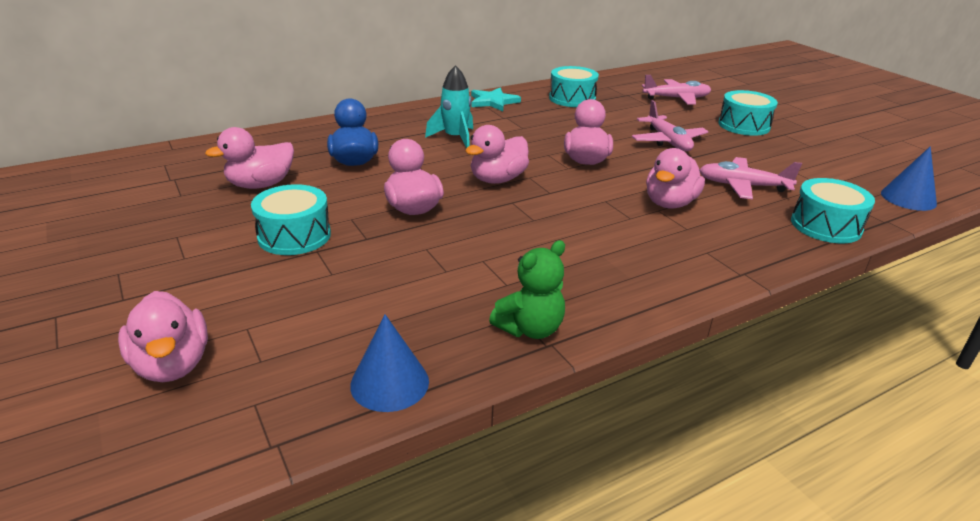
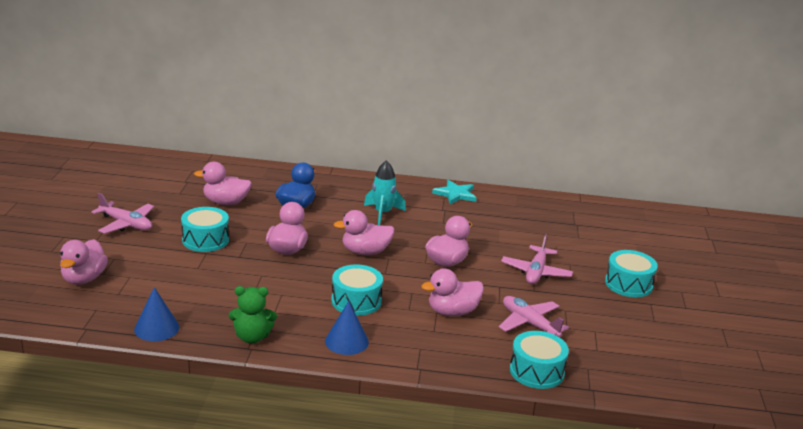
camera: 35 degrees right, 5 degrees down
turquoise drum [549,66,599,107] -> turquoise drum moved to [331,264,383,316]
pink plane [642,75,711,105] -> pink plane moved to [91,193,154,234]
blue cone [881,146,937,211] -> blue cone moved to [325,301,369,355]

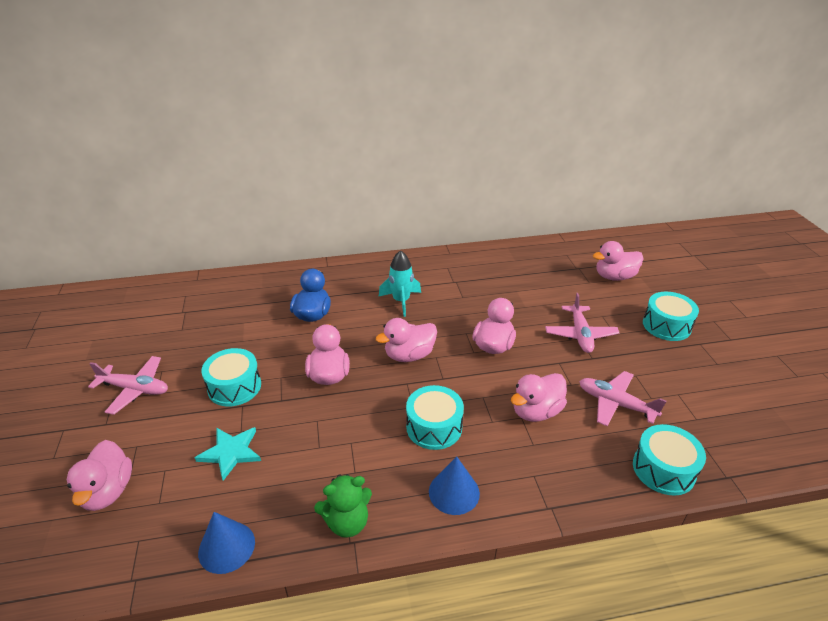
camera: 15 degrees left, 10 degrees up
pink duck [194,162,252,205] -> pink duck moved to [593,241,644,281]
turquoise star [432,180,477,205] -> turquoise star moved to [195,427,261,481]

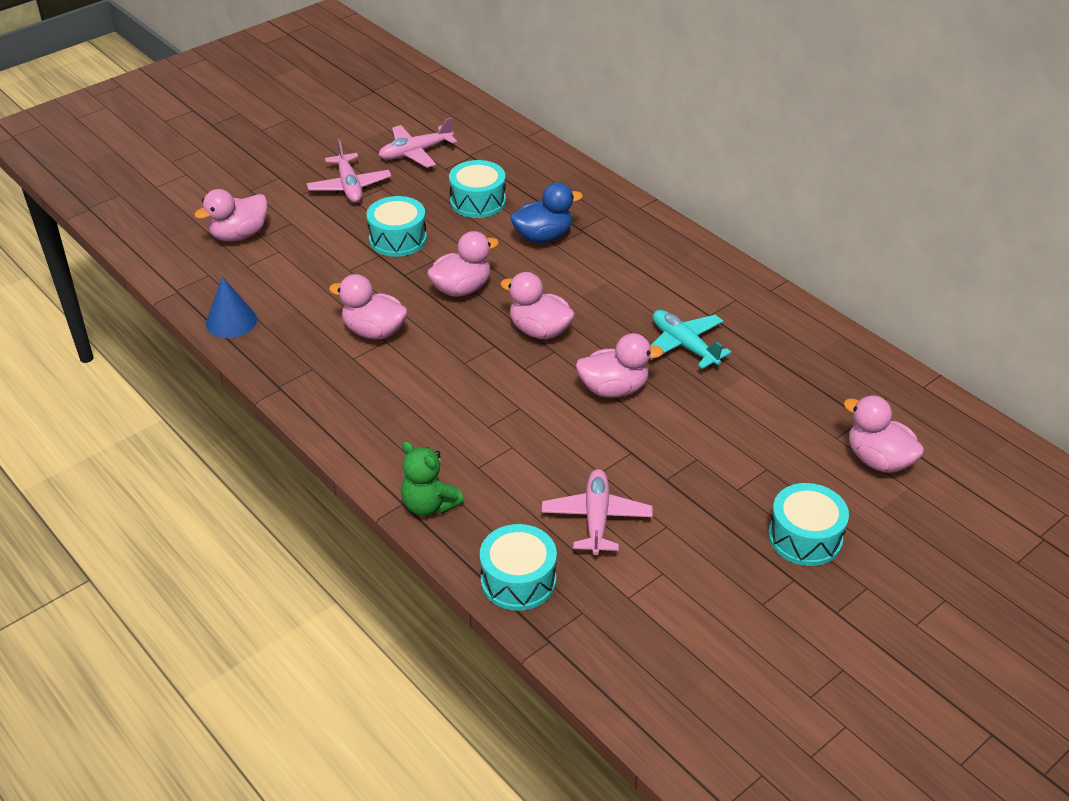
camera: 60 degrees right, 5 degrees up
turquoise star [195,427,261,481] -> none
green teddy bear [314,474,372,538] -> green teddy bear moved to [401,441,464,516]
turquoise rocket [379,250,421,317] -> none
turquoise drum [406,385,464,450] -> turquoise drum moved to [449,160,506,218]
blue cone [429,456,480,515] -> none
pink duck [511,373,567,422] -> pink duck moved to [329,274,408,339]
pink plane [545,293,620,353] -> pink plane moved to [379,117,457,168]
none -> turquoise plane [650,310,731,369]

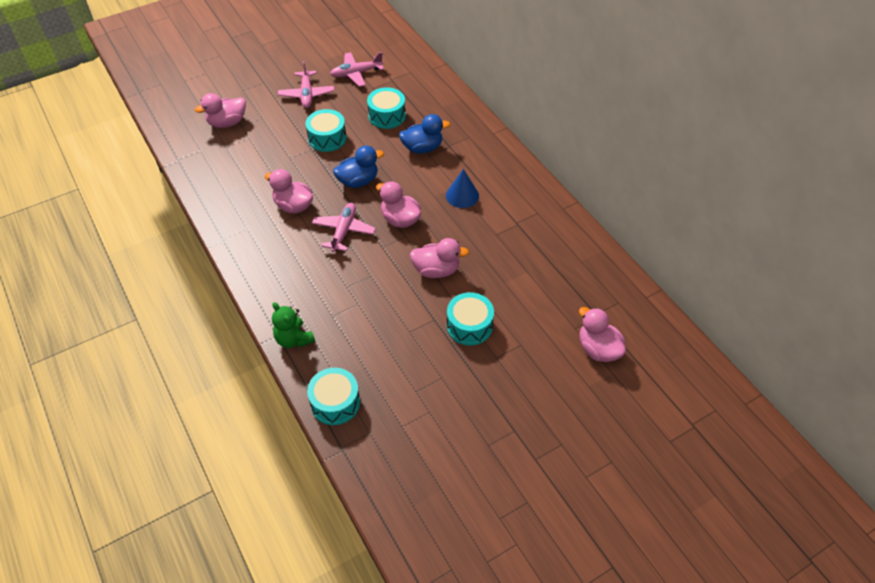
camera: 10 degrees right, 10 degrees up
blue cone [206,277,257,338] -> blue cone moved to [446,169,479,208]
pink duck [427,231,499,297] -> blue duck [333,146,384,188]
pink plane [542,469,653,555] -> pink plane moved to [312,203,376,252]
turquoise plane [650,310,731,369] -> none
turquoise drum [768,483,849,566] -> turquoise drum moved to [447,292,494,346]

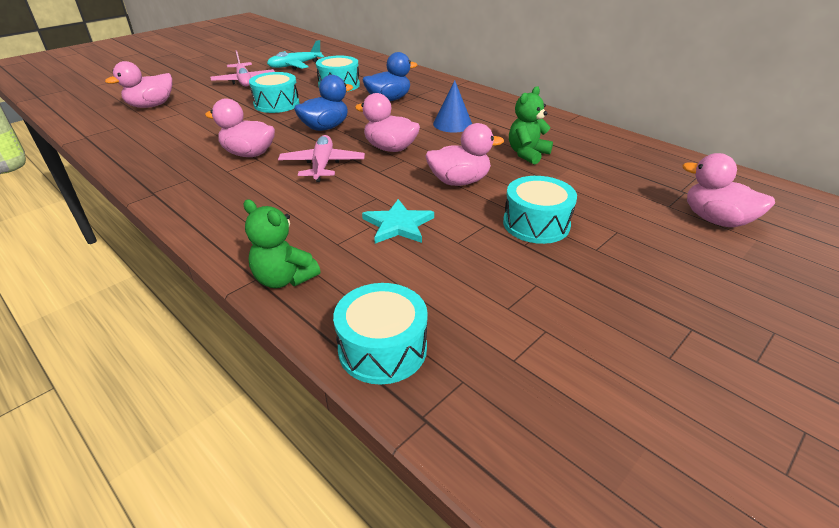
camera: 15 degrees left, 15 degrees down
pink plane [330,52,384,87] -> turquoise plane [267,40,324,70]
none -> turquoise star [362,199,434,244]
none -> green teddy bear [509,86,553,165]

